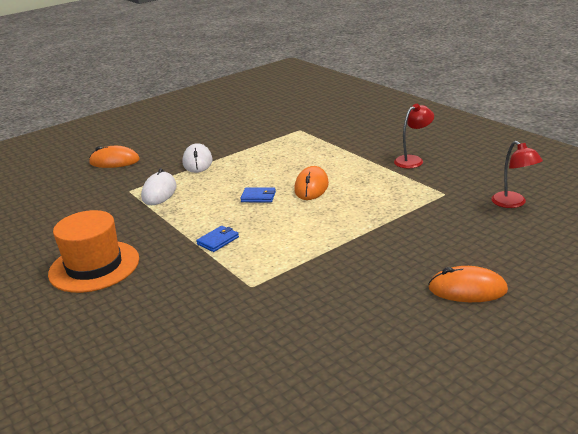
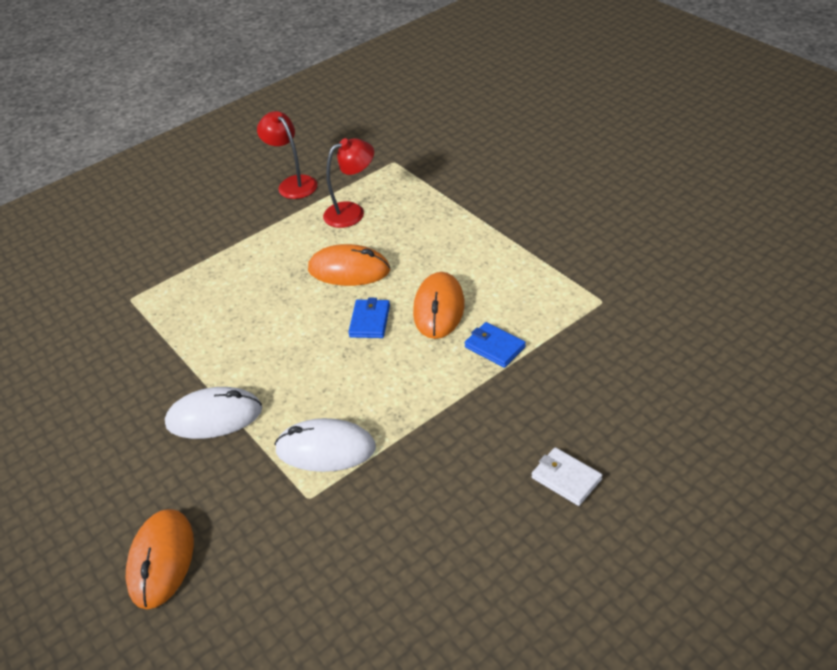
camera: 90 degrees left, 15 degrees up
orange hat [48,210,139,293] -> white wallet [532,447,602,506]
orange mouse [428,266,508,302] -> orange mouse moved to [413,272,464,339]
red lamp [491,141,543,208] -> red lamp moved to [323,138,374,228]

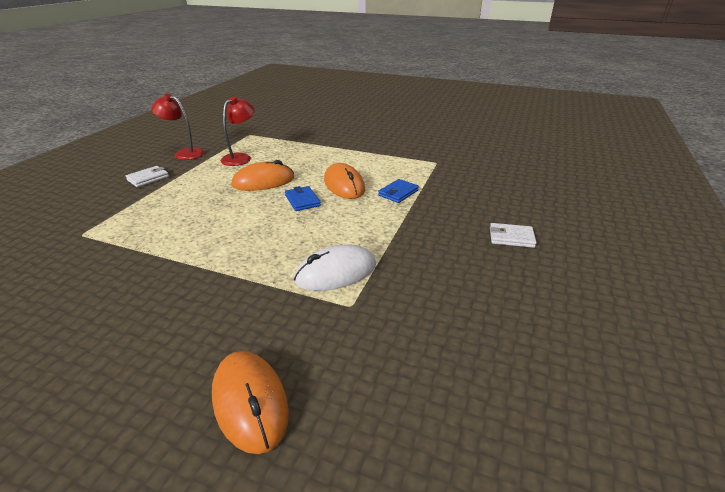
camera: 35 degrees left, 10 degrees down
white mouse [165,387,262,439] -> none
blue wallet [465,322,526,368] -> blue wallet turned 60 degrees counterclockwise [378,179,419,203]
none -> white wallet [126,166,169,187]

